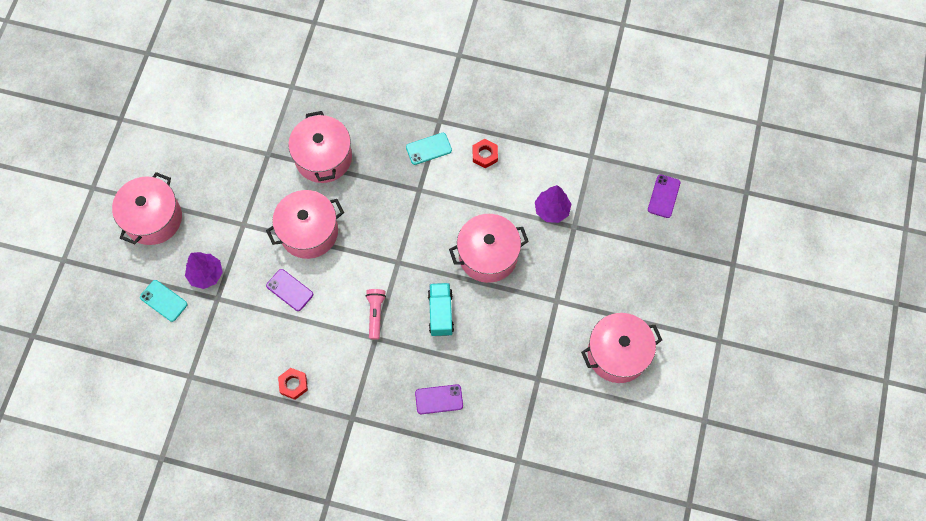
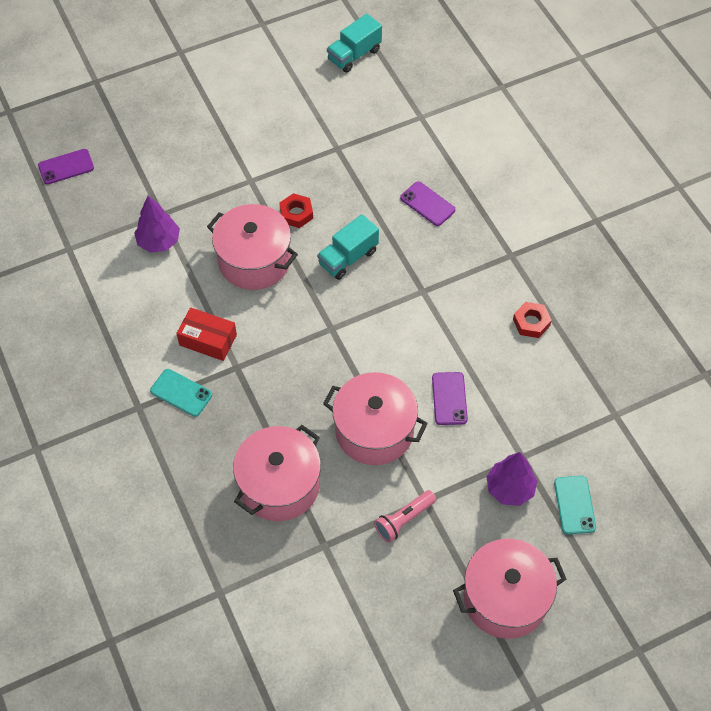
camera: 130 degrees left, 10 degrees down
pink flashlight [366,289,386,340] -> pink flashlight moved to [374,490,436,543]
red nut [473,139,498,168] -> red nut moved to [279,193,313,228]
pink pot [581,313,662,383] -> none
none -> red box [176,307,237,361]
none -> turquoise truck [327,14,382,73]

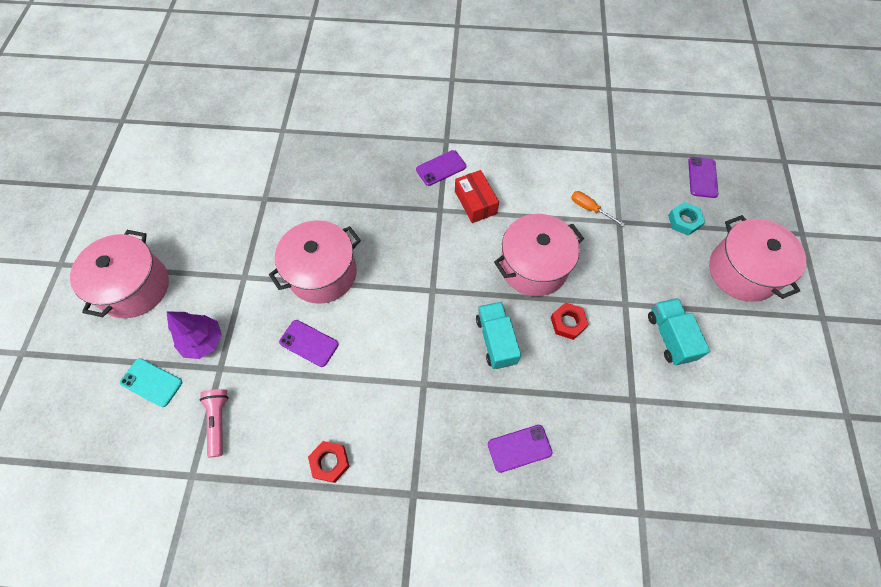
camera: 120 degrees right, 5 degrees up
purple tree [134,196,180,253] -> orange screwdriver [571,191,625,226]
turquoise phone [150,369,212,417] -> purple phone [416,150,466,186]
red box [176,307,237,361] -> red box turned 75 degrees counterclockwise [455,170,499,223]
pink pot [233,425,321,521] -> pink pot moved to [709,215,806,302]
turquoise truck [327,14,382,73] -> turquoise truck moved to [648,298,710,365]
pink flashlight [374,490,436,543] -> pink flashlight moved to [200,389,228,458]
none -> turquoise nut [668,202,705,235]

